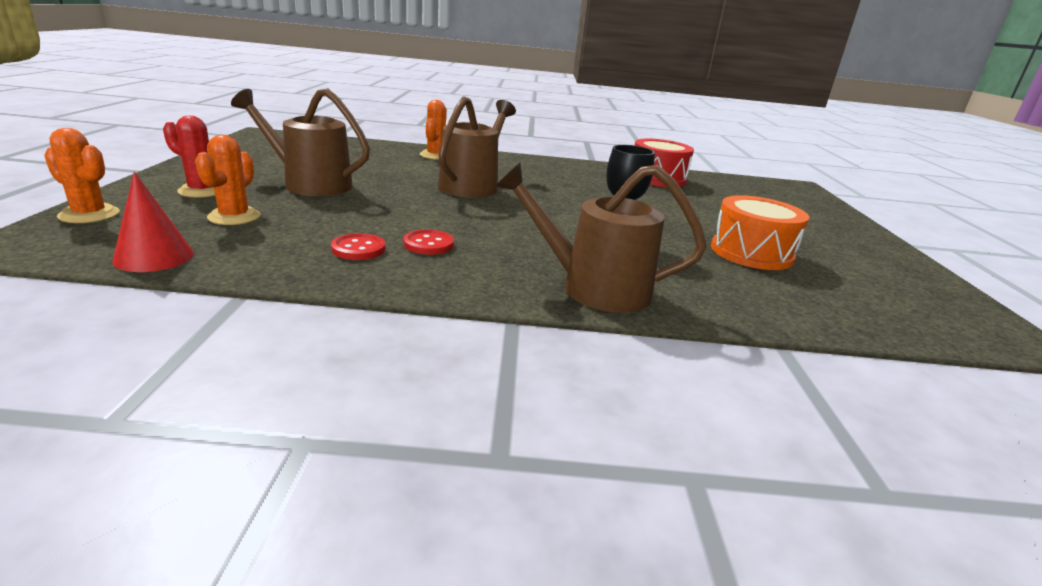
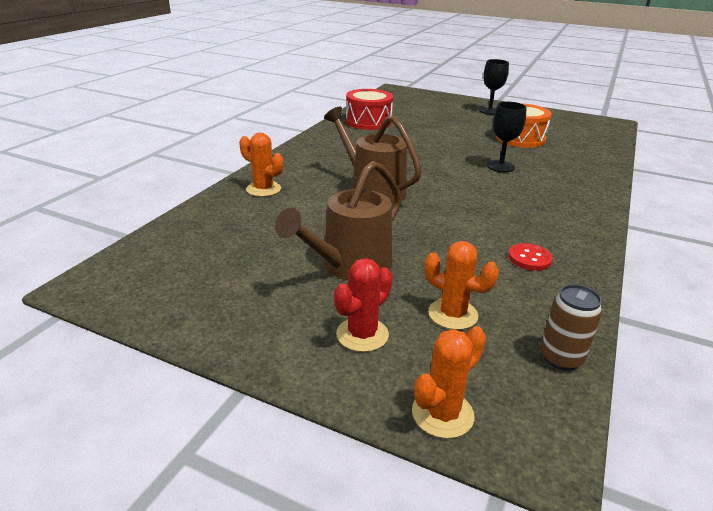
camera: 65 degrees left, 5 degrees up
red cone [112,172,194,272] -> brown can [541,284,602,371]
red button [403,229,454,255] -> none
brown watering can [496,163,707,313] -> none
none -> black goblet [479,59,509,115]

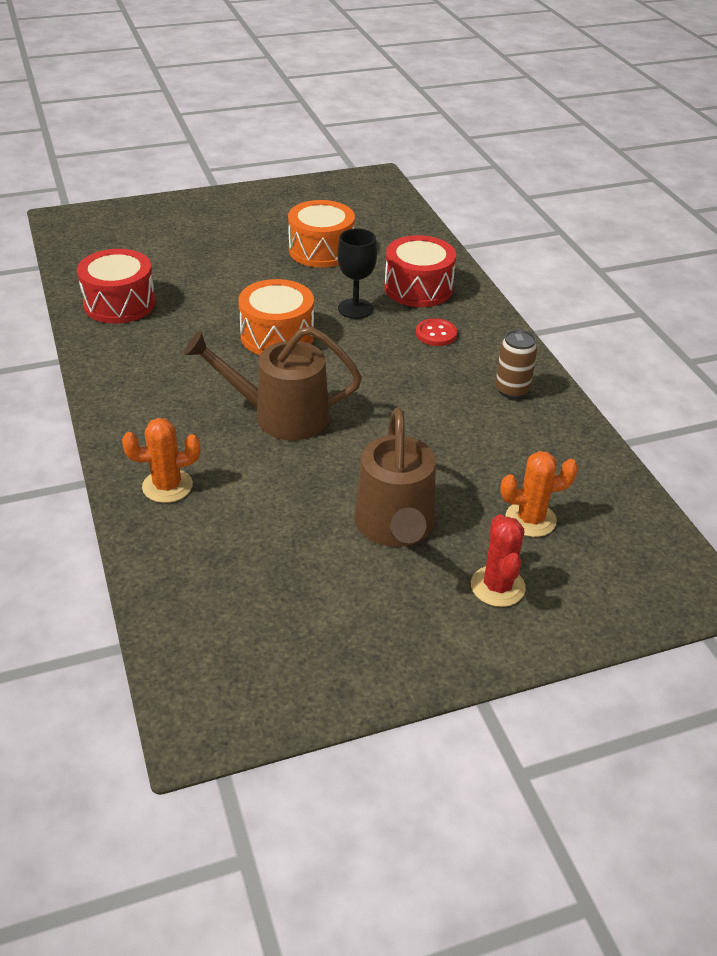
camera: 45 degrees left, 10 degrees up
orange cactus [412,326,486,439] -> none
black goblet [479,59,509,115] -> none
red button [508,243,553,271] -> red button moved to [416,318,457,346]
brown can [541,284,602,371] -> brown can moved to [495,330,537,399]
none -> orange drum [238,279,314,355]
none -> red drum [384,235,456,307]

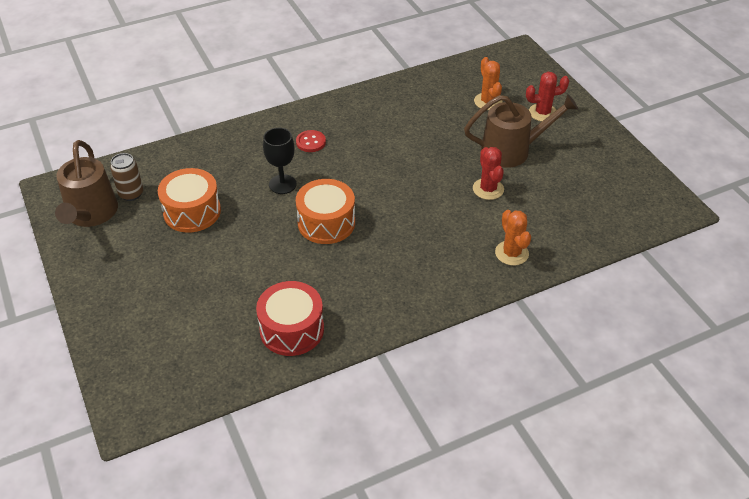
camera: 95 degrees left, 5 degrees up
brown watering can [184,326,362,441] -> brown watering can moved to [55,140,118,227]
red drum [384,235,456,307] -> none
brown can [495,330,537,399] -> brown can moved to [110,153,143,201]
none -> red cactus [473,147,504,200]

